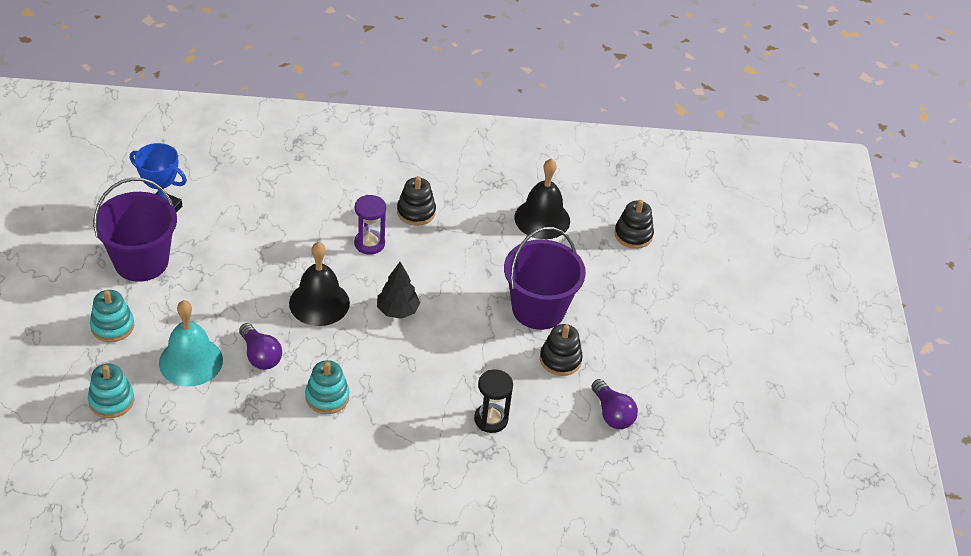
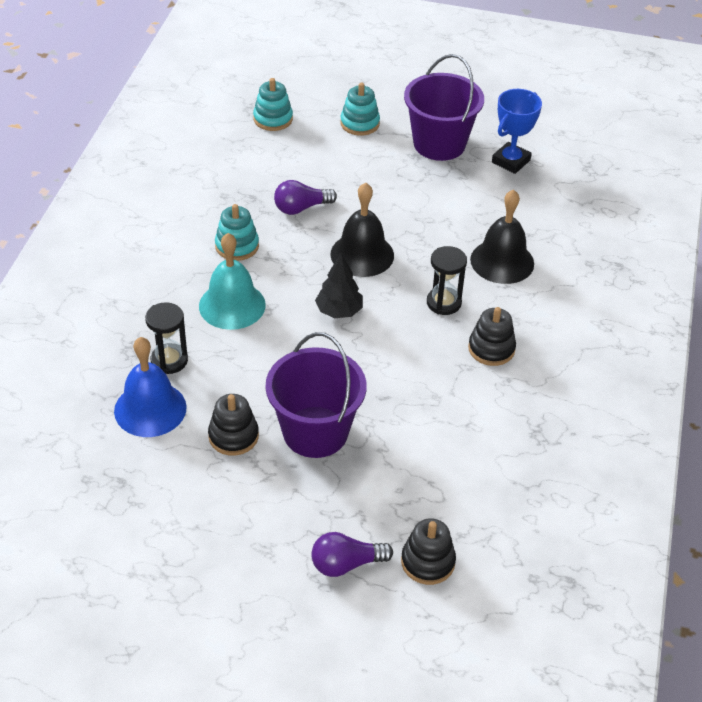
camera: 105 degrees right, 0 degrees up
turquoise bell [159,300,223,386] -> turquoise bell moved to [199,233,266,330]
purple hourglass [354,195,386,255] -> black hourglass [427,246,467,315]
black bell [514,159,570,239] -> black bell moved to [470,189,534,284]
purple light bulb [591,379,638,429] -> purple light bulb moved to [311,532,393,577]
none -> blue bell [114,337,187,437]

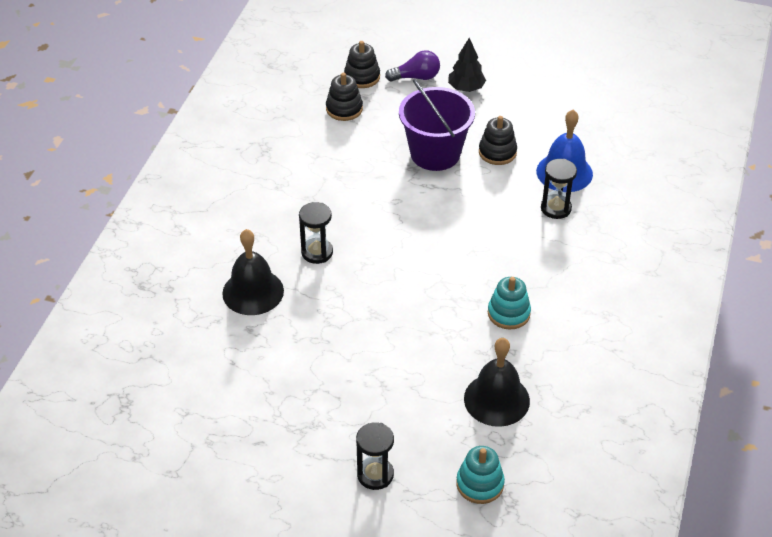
camera: 175 degrees left, 0 degrees up
turquoise bell [199,233,266,330] -> none
purple light bulb [274,180,337,215] -> none
black tree [315,253,363,318] -> black tree moved to [448,38,486,92]
black bell [330,182,394,277] -> black bell moved to [464,338,530,427]
turquoise stacking toy [340,82,380,136] -> black hourglass [356,422,394,490]
purple bucket [404,54,484,161] -> none
black stacking toy [468,307,516,366] -> black stacking toy moved to [326,73,363,121]
blue trophy [492,89,542,174] -> none

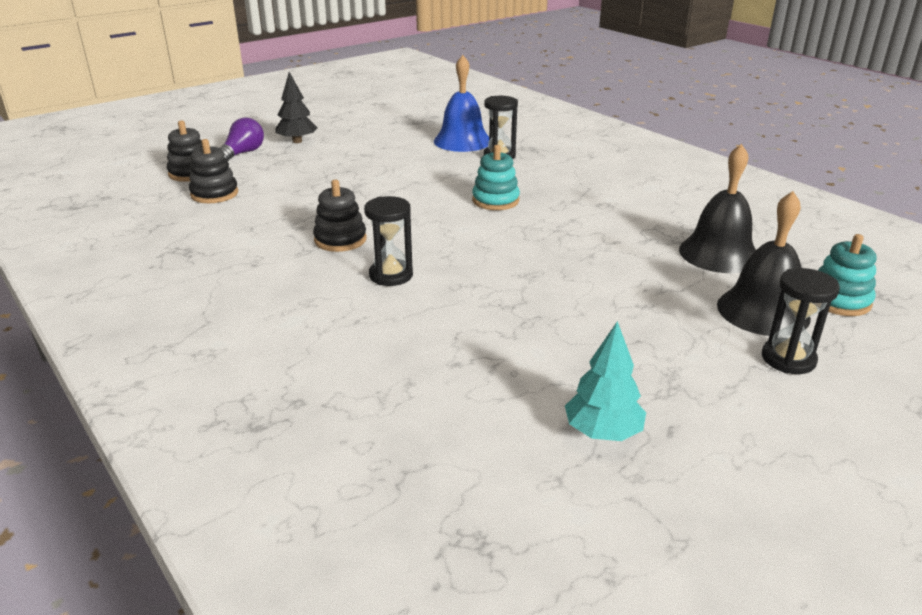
camera: 55 degrees left, 15 degrees down
black bell [222,229,284,315] -> black bell moved to [717,191,811,336]
purple bucket [399,79,475,171] -> none
black stacking toy [479,116,517,165] -> black stacking toy moved to [313,180,367,252]
turquoise stacking toy [488,277,531,329] -> turquoise stacking toy moved to [472,145,520,210]
none -> turquoise tree [565,321,646,441]

